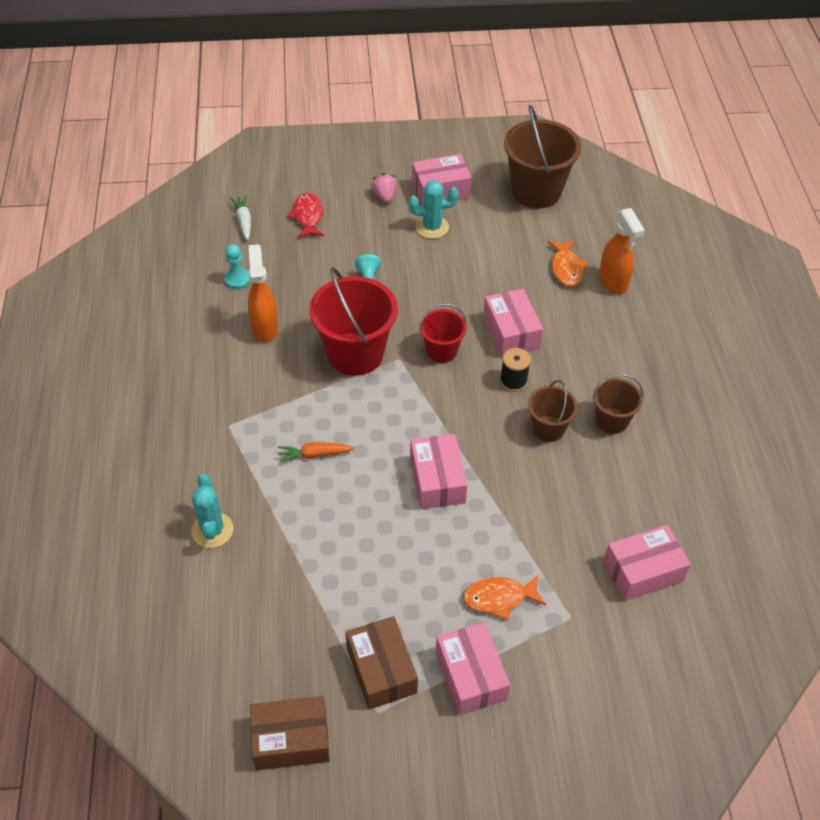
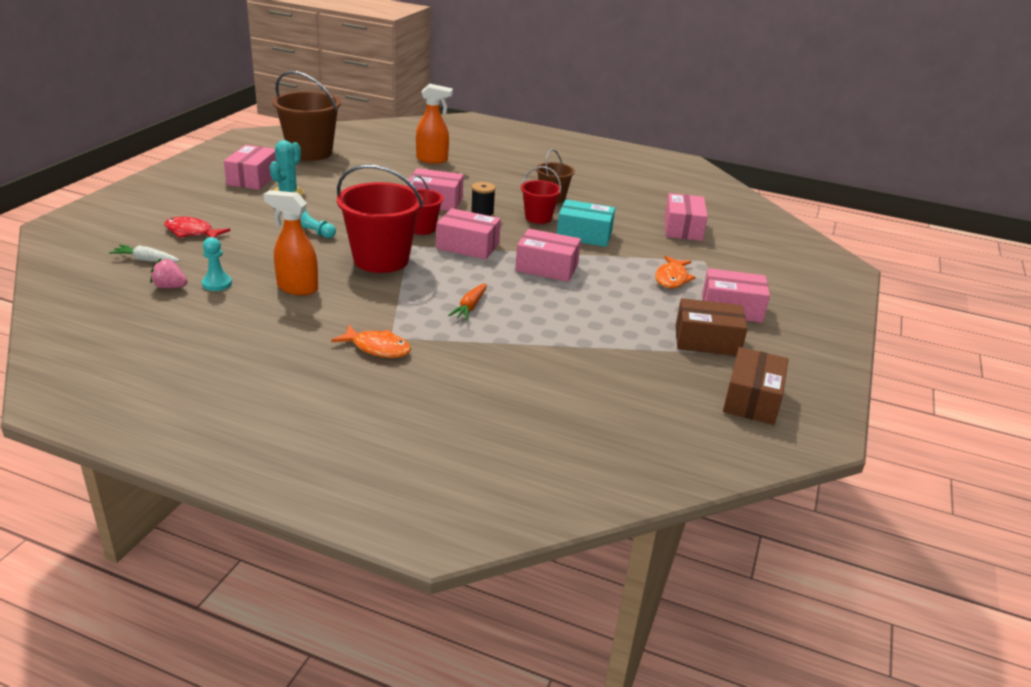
camera: 65 degrees left, 20 degrees down
turquoise cactus [191,474,233,548] -> none
pink strawberry [372,173,397,203] -> pink strawberry moved to [150,258,187,288]
brown bucket [528,380,578,442] -> red bucket [521,166,561,224]
orange fish [548,240,588,287] -> orange fish moved to [331,325,411,358]
none -> pink box [436,208,501,259]
none -> turquoise box [557,200,615,247]

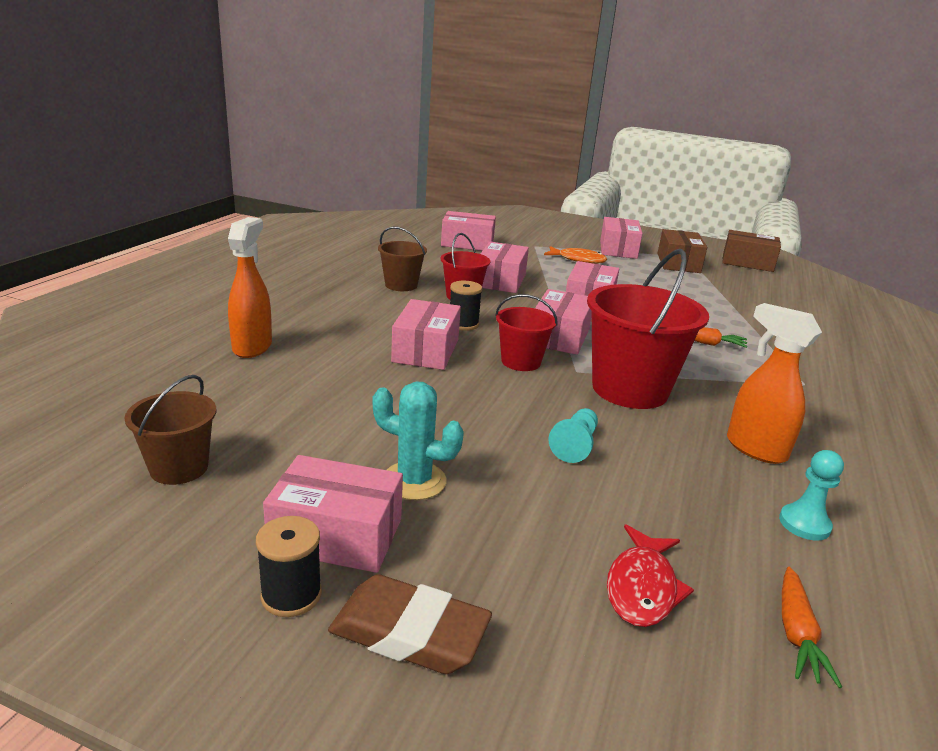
camera: 90 degrees left, 5 degrees down
white carrot [109,245,180,262] -> orange carrot [782,567,842,688]
pink strawberry [150,258,187,288] -> none
orange spray bottle [263,190,318,295] -> orange spray bottle turned 120 degrees clockwise [727,303,822,464]
brown bucket [272,71,341,161] -> brown bucket [124,375,216,485], size x0.55
orange fish [331,325,411,358] -> none
turquoise box [557,200,615,247] -> pink box [481,242,529,293]
none -> black spool [256,516,322,617]
none -> brown eraser [328,574,492,674]

